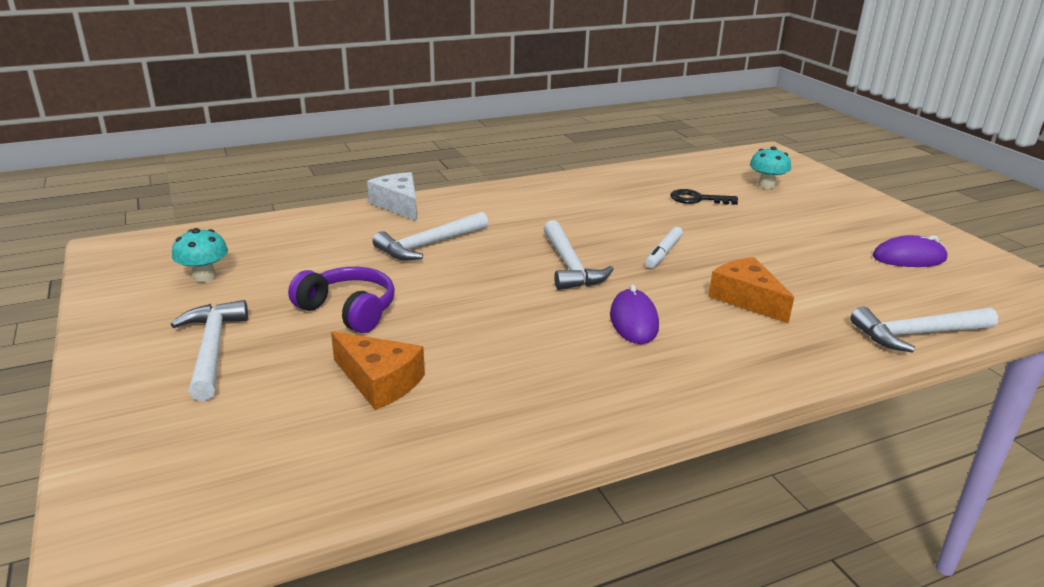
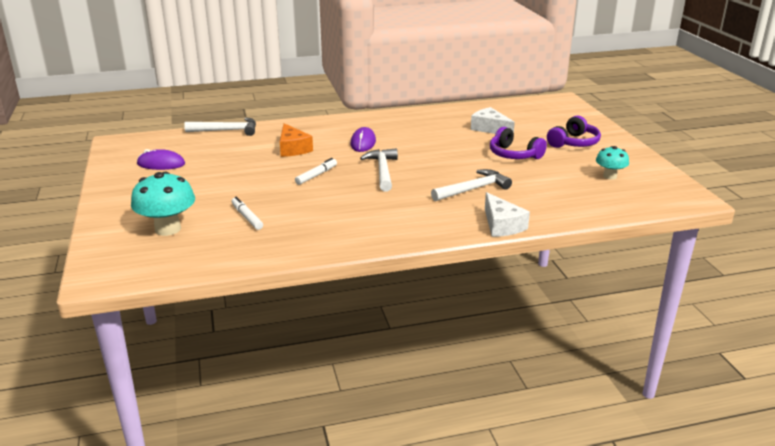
camera: 170 degrees left, 0 degrees up
white hammer [170,300,248,401] -> purple headphones [547,116,601,148]
orange cheese [331,331,425,410] -> white cheese [471,107,515,134]
black key [670,189,738,205] -> white marker [231,197,263,230]
turquoise mushroom [750,146,791,189] -> turquoise mushroom [131,171,195,236], size x1.67

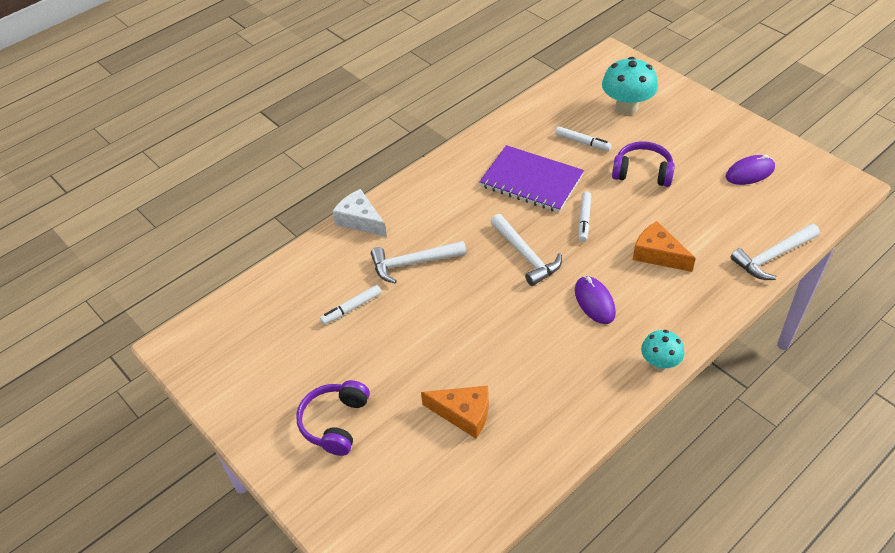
camera: 155 degrees right, 20 degrees up
white hammer [431,169,512,201] -> white hammer turned 45 degrees clockwise [371,241,466,283]
white cheese [471,107,515,134] -> orange cheese [421,386,489,439]
purple headphones [490,127,547,159] -> purple headphones moved to [612,141,675,187]
turquoise mushroom [596,146,629,180] -> turquoise mushroom moved to [641,330,684,371]
none -> white marker [320,285,382,325]
none -> purple notebook [480,145,584,212]

